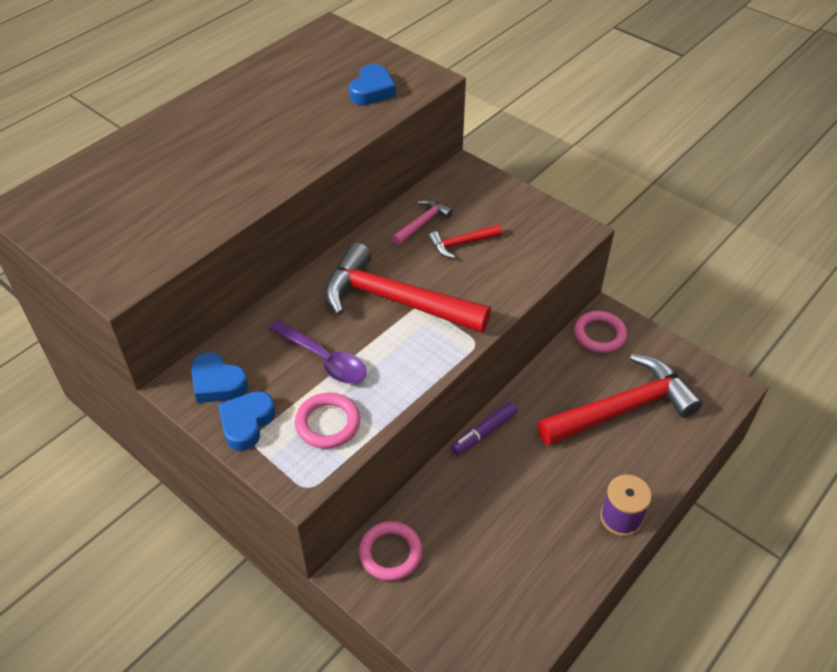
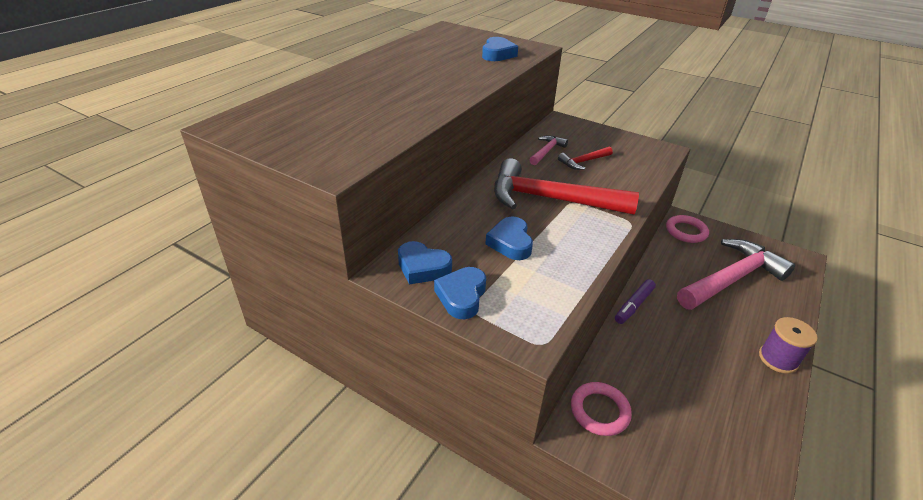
camera: 10 degrees left, 10 degrees down
purple spoon [269,320,366,384] -> blue heart [485,216,533,260]
pink ring [295,393,360,449] -> none
red hammer [537,354,702,446] -> pink hammer [677,239,795,310]

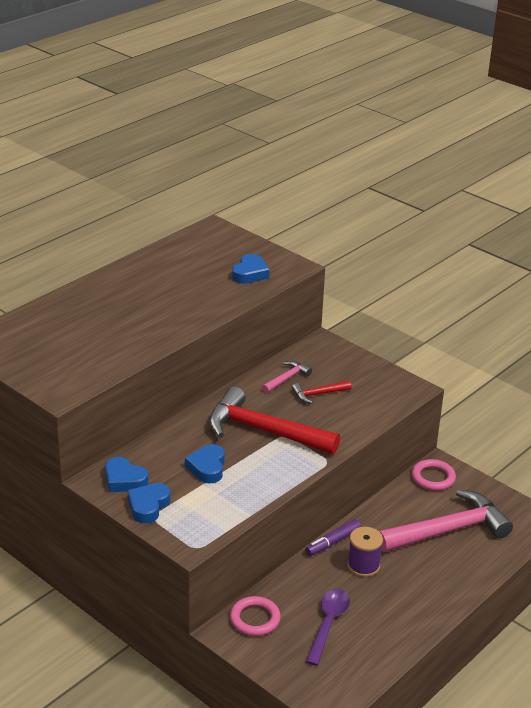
camera: 10 degrees right, 5 degrees down
purple spool [759,317,818,374] -> purple spool moved to [347,527,383,577]
none -> purple spoon [306,589,350,666]

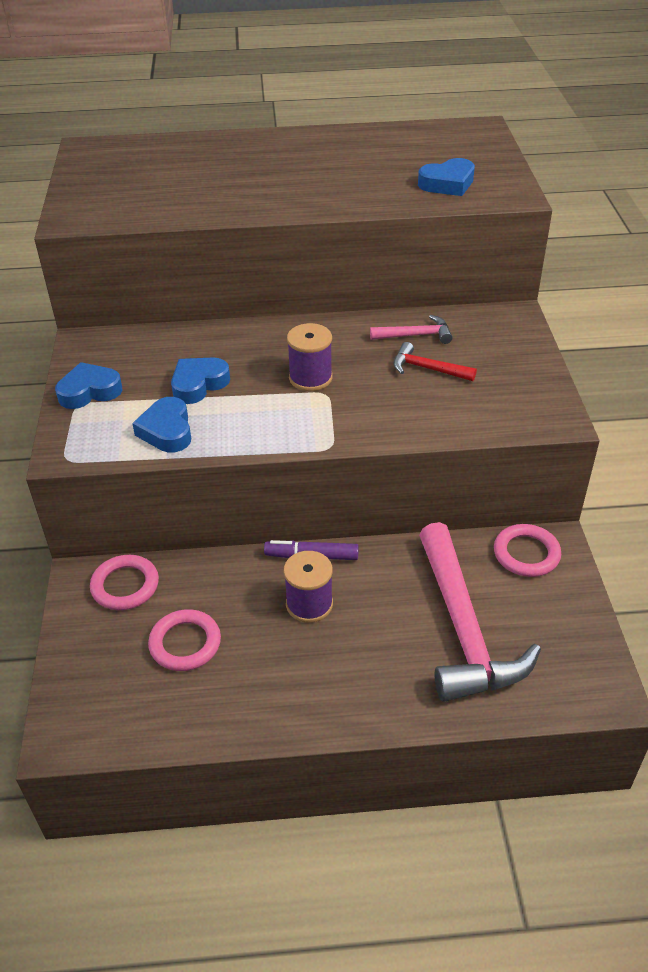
camera: 45 degrees right, 10 degrees up
blue heart [105,457,149,492] -> blue heart moved to [132,397,191,452]
red hammer [209,386,340,454] -> purple spool [287,323,333,391]
purple spoon [306,589,350,666] -> pink ring [148,609,221,671]
pink hammer [379,490,513,552] -> pink hammer turned 60 degrees clockwise [419,522,541,702]

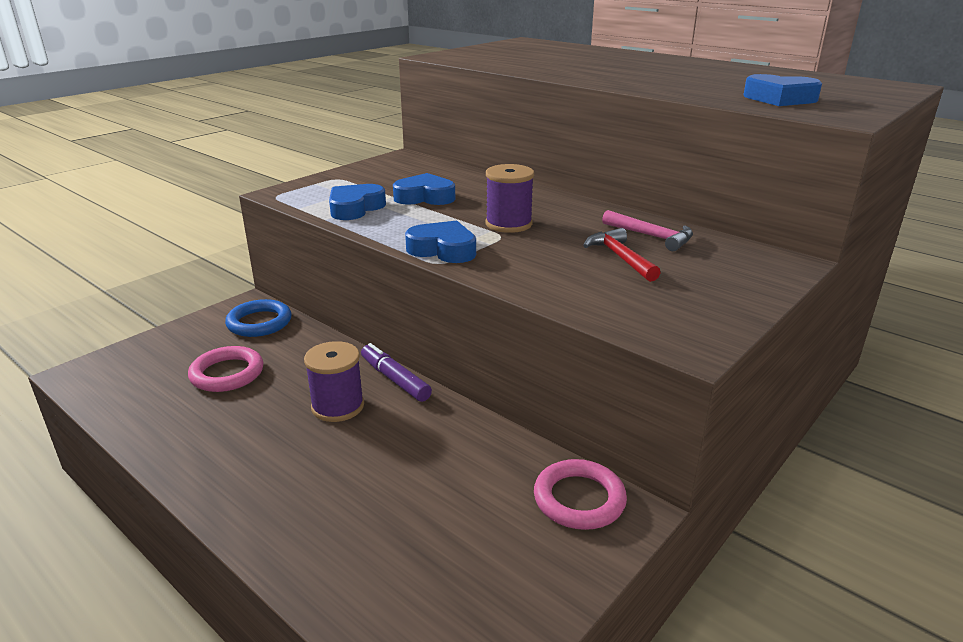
camera: 45 degrees right, 15 degrees down
blue heart [55,362,123,409] -> blue heart moved to [405,220,476,263]
pink ring [90,555,159,610] -> blue ring [225,299,291,337]
pink hammer [419,522,541,702] -> none

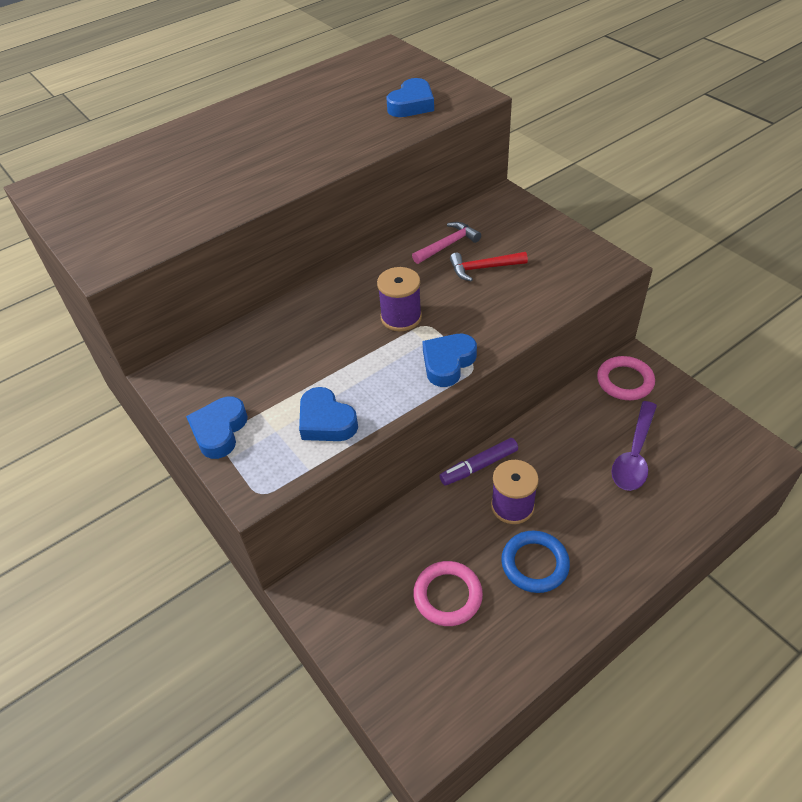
camera: 75 degrees left, 20 degrees up
blue ring [225,299,291,337] -> blue ring moved to [501,530,570,593]
blue heart [393,173,455,205] -> blue heart moved to [186,396,248,459]
none -> purple spoon [611,401,657,491]

